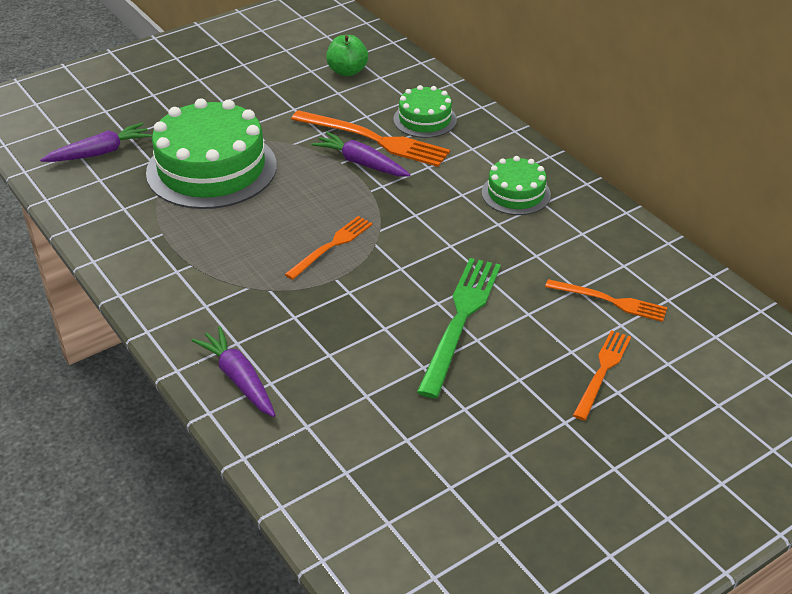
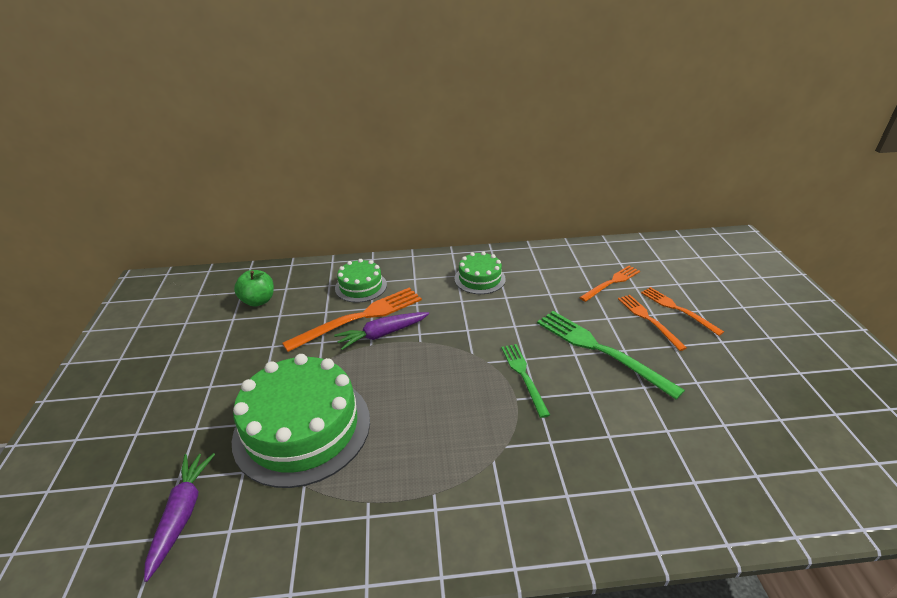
camera: 60 degrees left, 5 degrees down
purple carrot [191,326,276,417] -> none
orange fork [285,216,373,280] -> orange fork moved to [618,295,687,351]
none -> green fork [501,344,550,418]

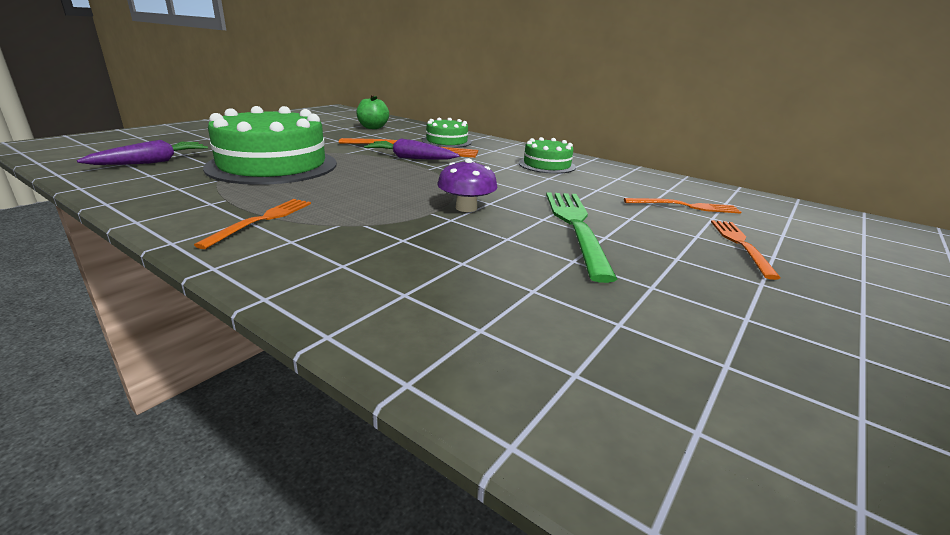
camera: 40 degrees right, 10 degrees down
green fork [501,344,550,418] -> purple mushroom [437,159,497,212]
orange fork [618,295,687,351] -> orange fork moved to [194,199,311,249]

